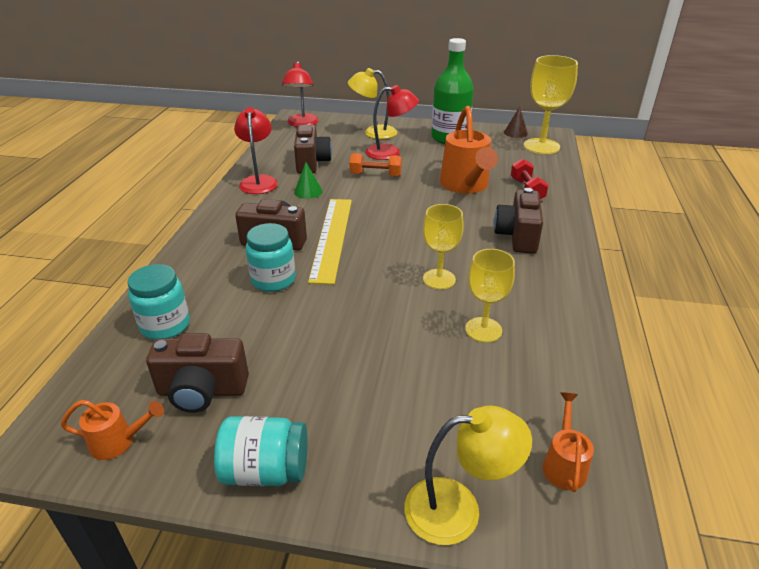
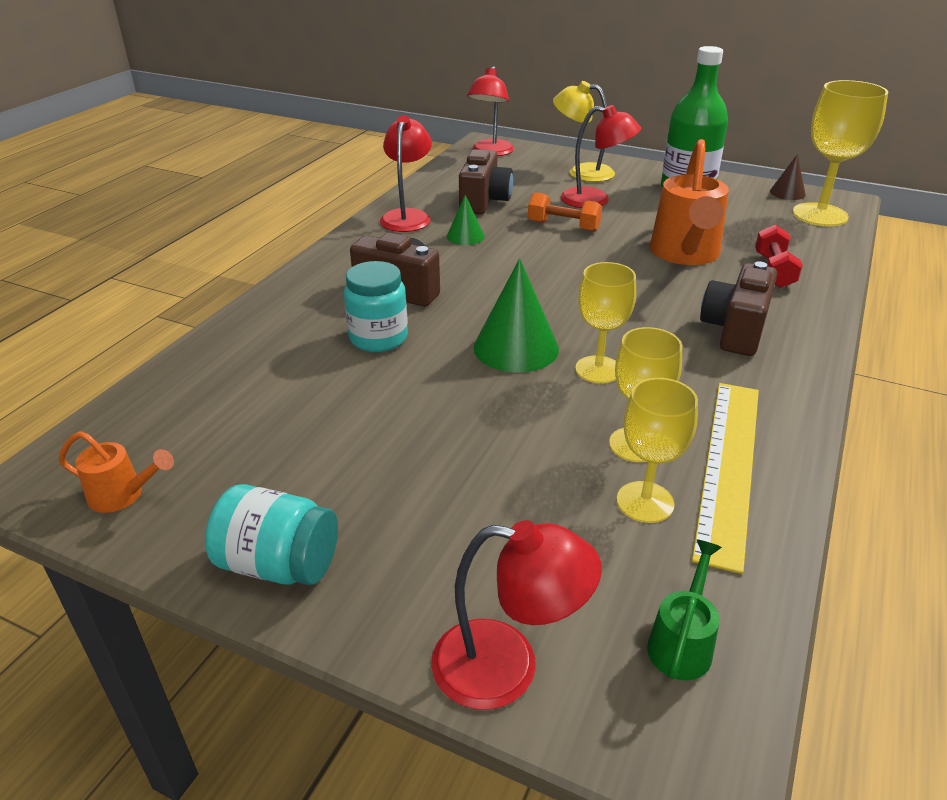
camera: 15 degrees right, 0 degrees up
turquoise jar [128,264,190,340] -> none
brown camera [146,333,249,413] -> none
yellow ruler [308,199,352,284] -> yellow ruler moved to [692,383,759,574]
yellow lamp [404,405,532,545] -> red lamp [431,520,602,710]
orange watering can [543,392,594,492] -> green watering can [647,540,722,680]
none -> green cone [474,258,559,373]
none -> yellow goblet [617,378,698,523]

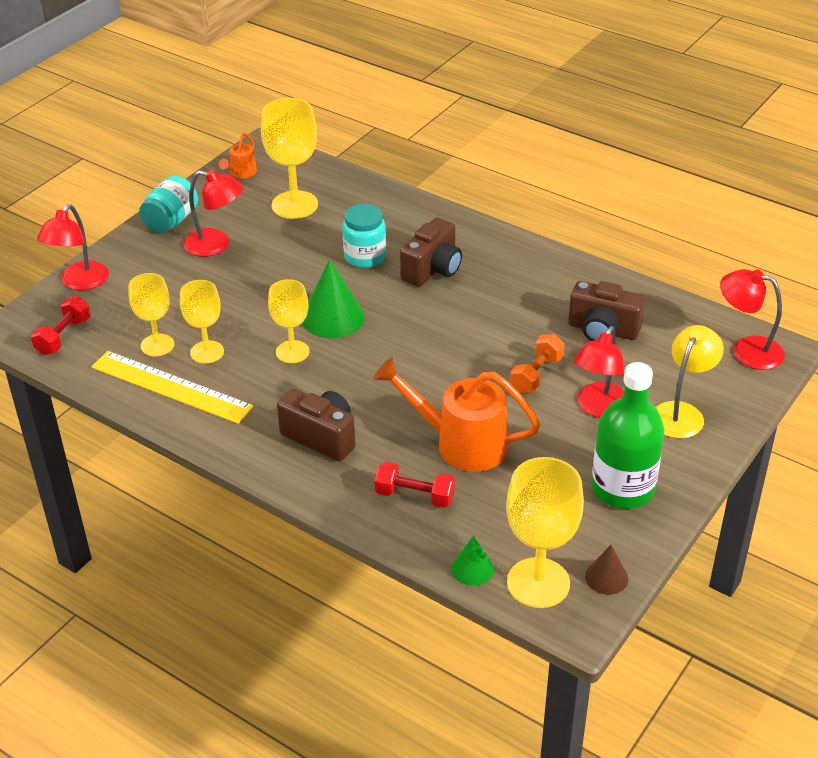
camera: 100 degrees right, 5 degrees up
red lamp [380,115,432,232] -> red lamp moved to [183,170,244,257]
green cone [447,195,485,245] -> green cone moved to [451,536,494,586]
green watering can [647,540,722,680] -> red dumbbell [31,296,90,355]
none -> yellow goblet [261,98,318,219]

